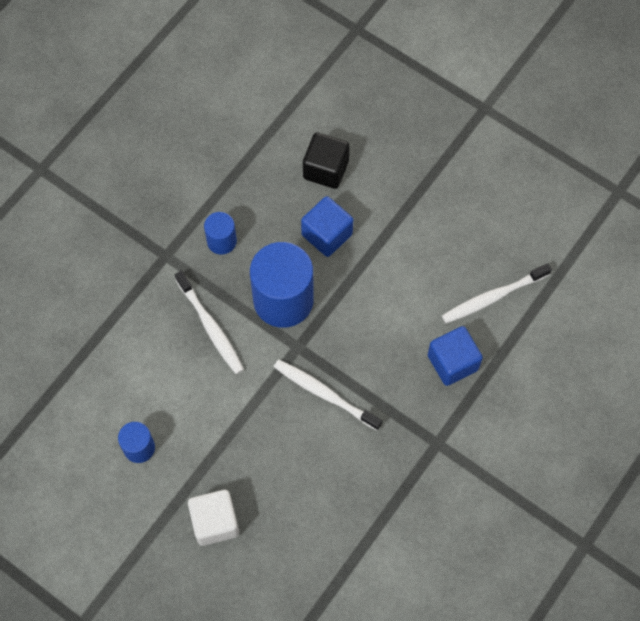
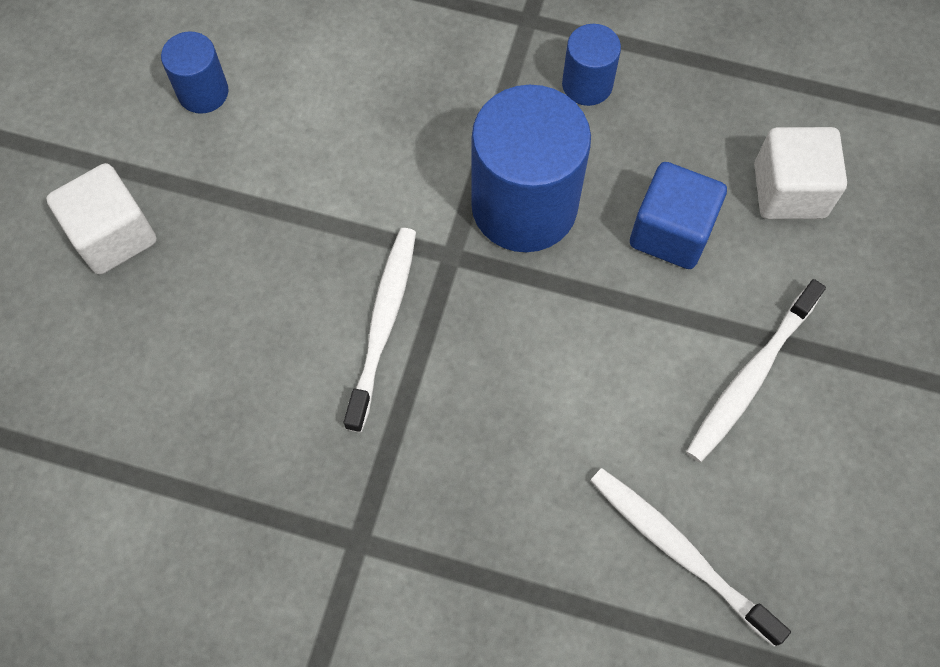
camera: 70 degrees right, 0 degrees up
white toothbrush [175,271,244,374] -> white toothbrush moved to [686,279,826,463]
black cube [303,133,350,189] -> white cube [754,127,847,219]
blue cube [428,326,483,386] -> none

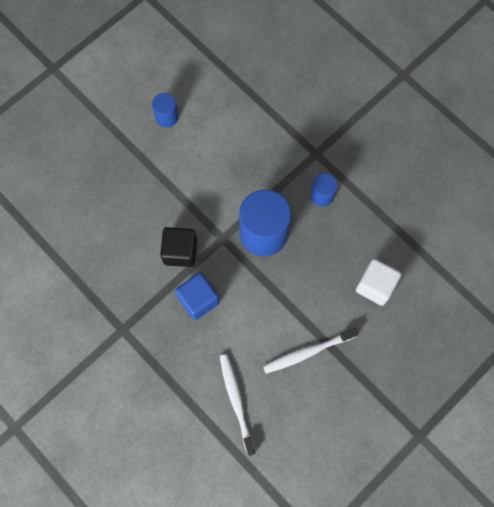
camera: 30 degrees right, 5 degrees up
white cube [46,163,156,275] -> none
white toothbrush [344,228,416,433] -> black cube [160,227,197,267]
blue cube [630,162,727,269] -> blue cube moved to [175,273,220,320]

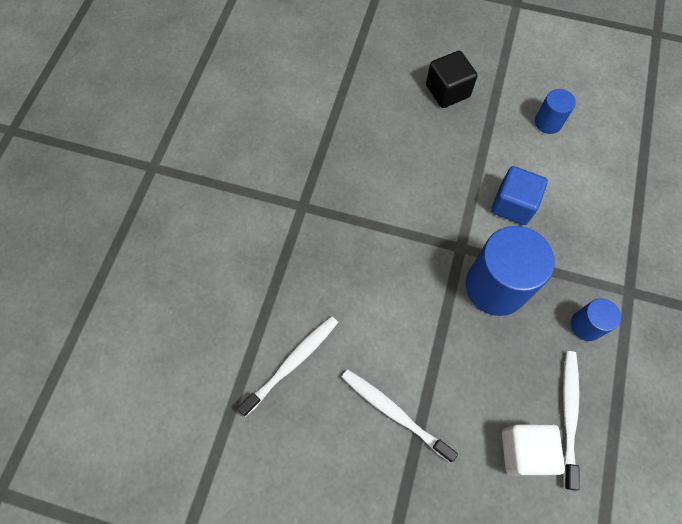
camera: 60 degrees right, 5 degrees down
black cube [160,227,197,267] -> black cube moved to [426,51,477,108]
blue cube [175,273,220,320] -> blue cube moved to [491,166,548,225]
none -> white toothbrush [563,351,580,491]

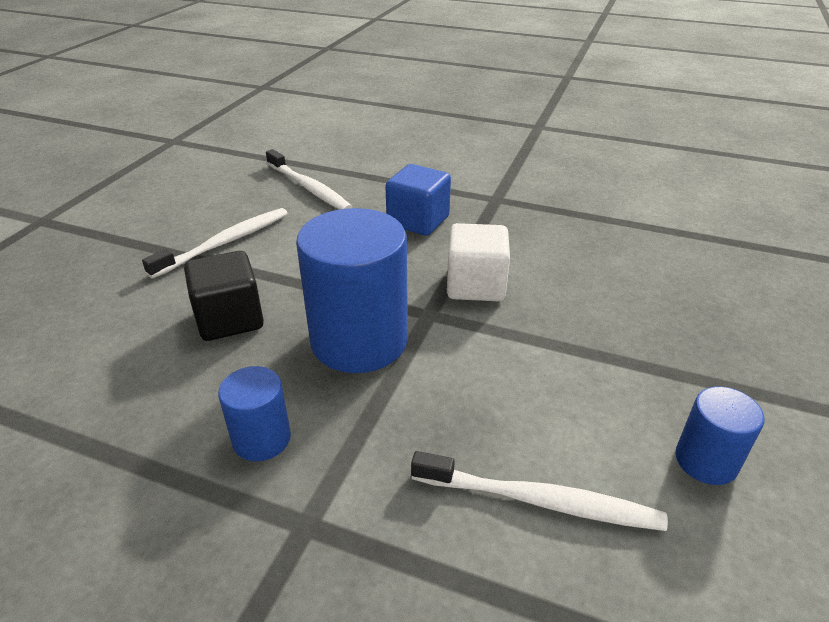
camera: 95 degrees right, 30 degrees down
black cube [426,51,477,108] -> black cube moved to [184,251,264,341]
blue cube [491,166,548,225] -> blue cube moved to [385,164,451,236]
white cube [502,424,565,476] -> white cube moved to [447,223,510,301]
white toothbrush [563,351,580,491] -> white toothbrush moved to [411,451,668,531]

